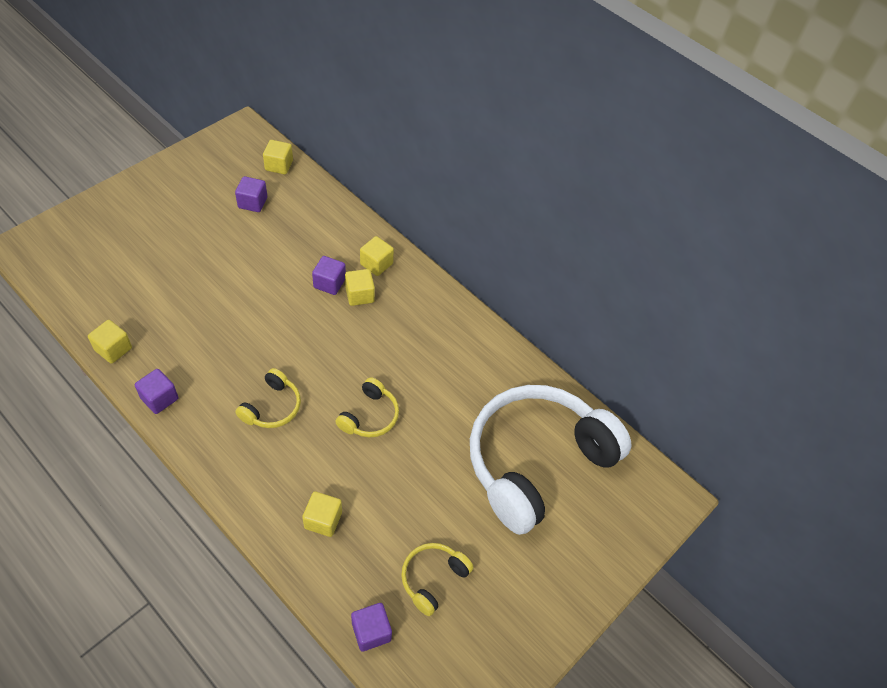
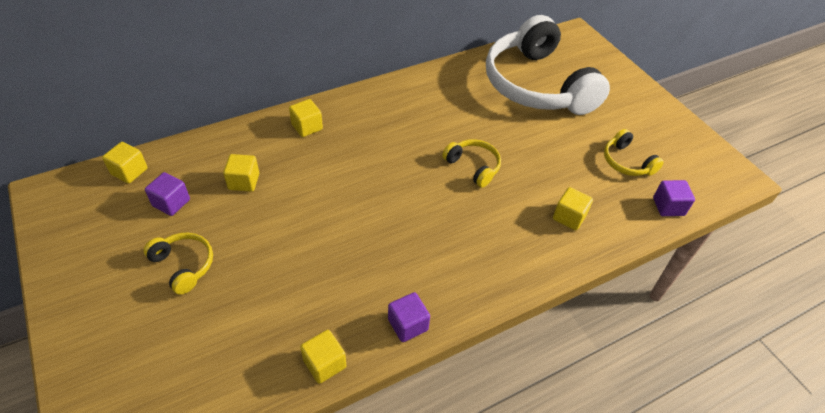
camera: 70 degrees left, 5 degrees down
yellow headphones [235,368,301,428] -> yellow headphones moved to [144,233,213,295]
purple cube [312,256,346,295] -> none
yellow cube [345,269,375,306] -> yellow cube moved to [223,154,259,192]

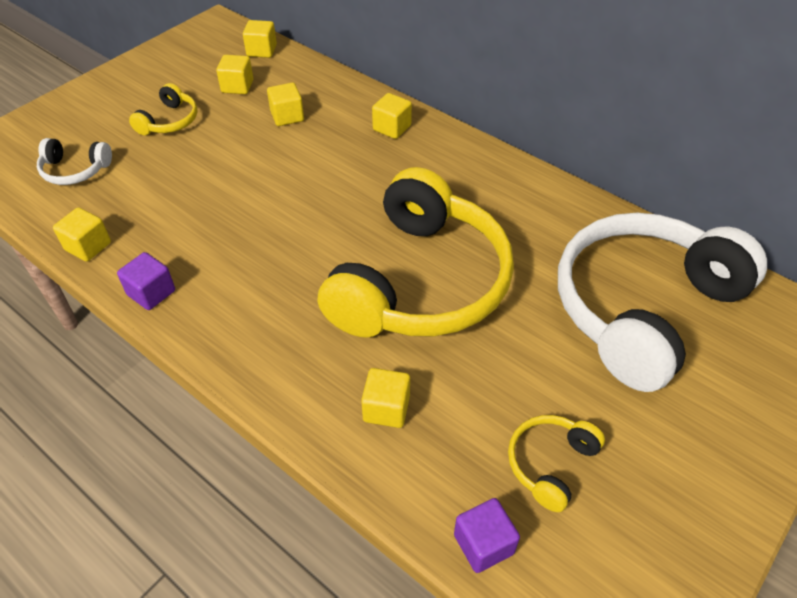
camera: 70 degrees right, 0 degrees up
purple cube [145,172,190,216] -> yellow cube [216,55,253,94]
yellow headphones [442,139,501,188] -> yellow headphones [317,167,514,338], size x2.41
none -> white headphones [37,138,112,185]

